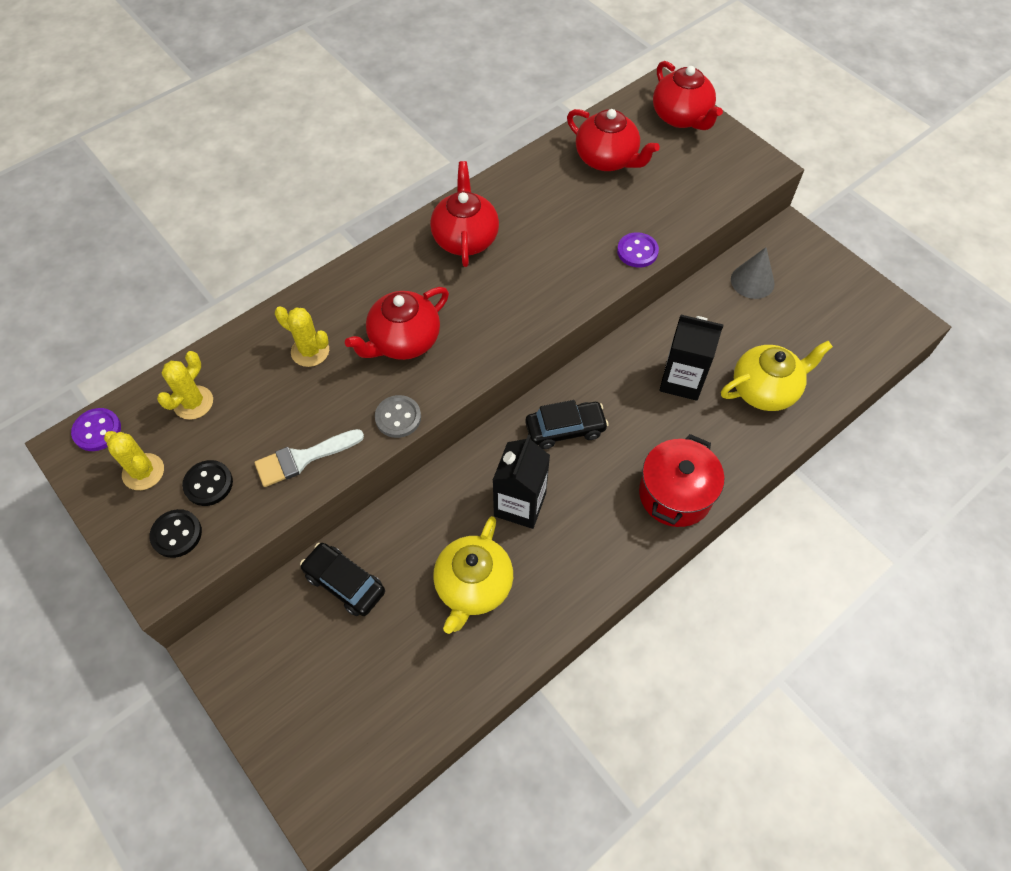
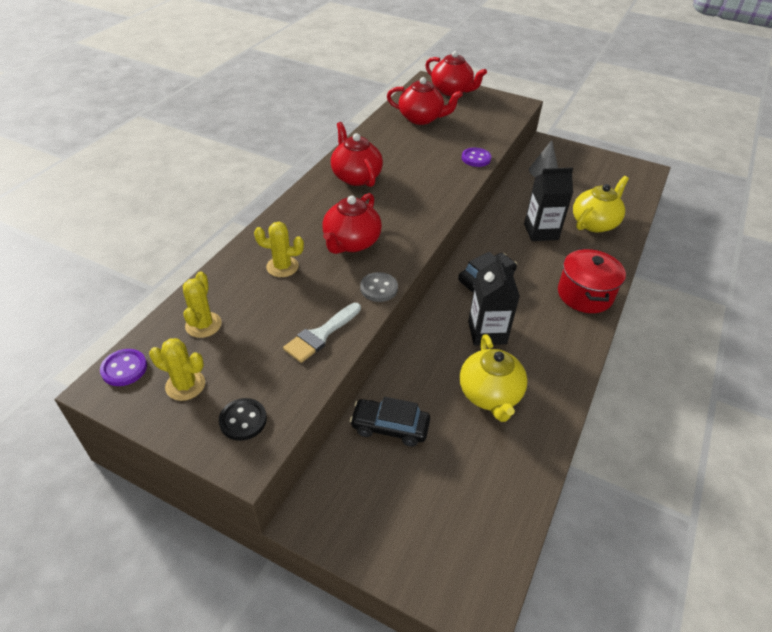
camera: 25 degrees left, 15 degrees down
black button [182,460,233,506] -> none

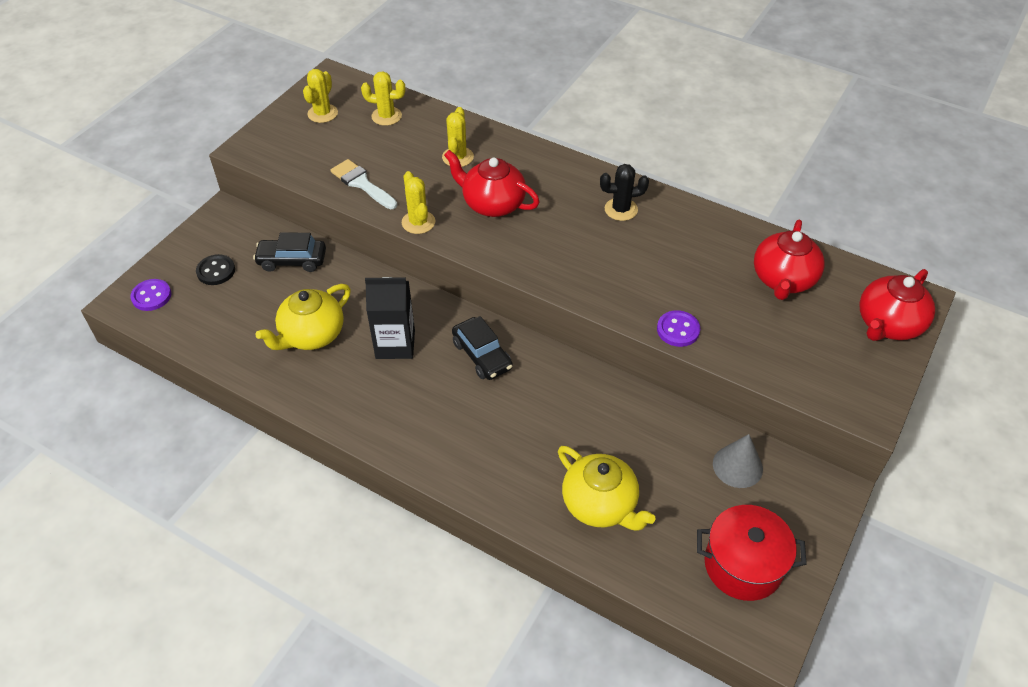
camera: 95 degrees right, 5 degrees up
purple button [100,349,147,386] -> purple button moved to [130,279,171,311]
black button [219,398,267,441] -> black button moved to [196,254,235,285]
red teapot [331,122,383,187] -> black cactus [600,164,649,221]
black car [350,397,430,447] -> black car turned 105 degrees counterclockwise [253,232,326,272]
grey button [360,272,398,302] -> yellow cactus [402,171,435,234]
yellow teapot [460,334,528,422] -> yellow teapot turned 45 degrees counterclockwise [255,284,351,350]
black carton [524,168,573,241] -> none
red pot [558,248,626,313] -> red pot moved to [697,505,807,601]

